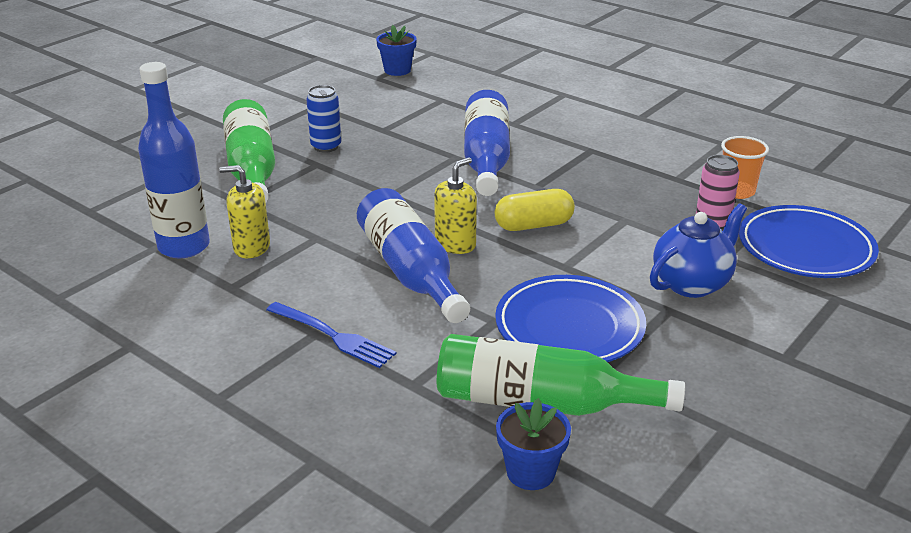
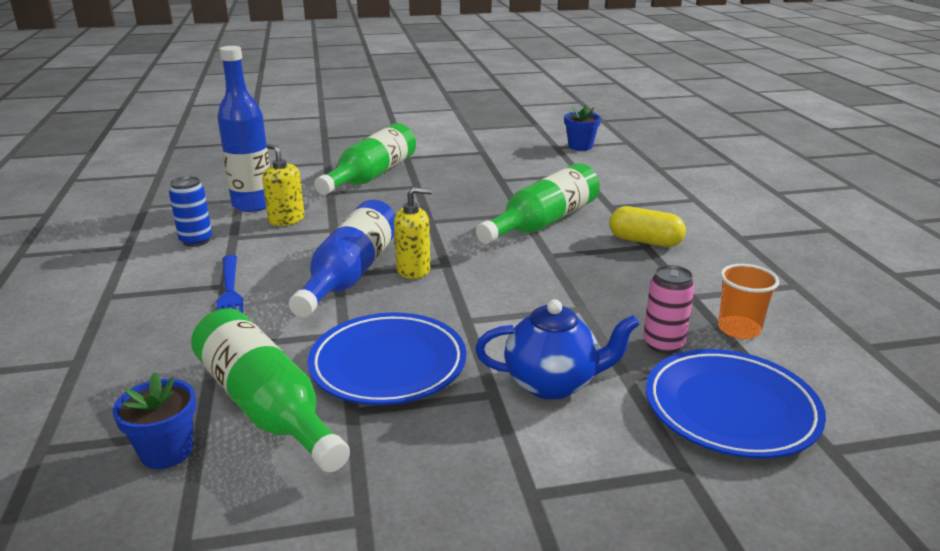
camera: 40 degrees right, 5 degrees down
blue can [307,85,341,153] -> blue can moved to [169,176,212,247]
blue bottle [464,90,510,196] -> green bottle [476,163,600,244]
yellow capsule [495,189,575,231] -> yellow capsule moved to [609,206,686,247]

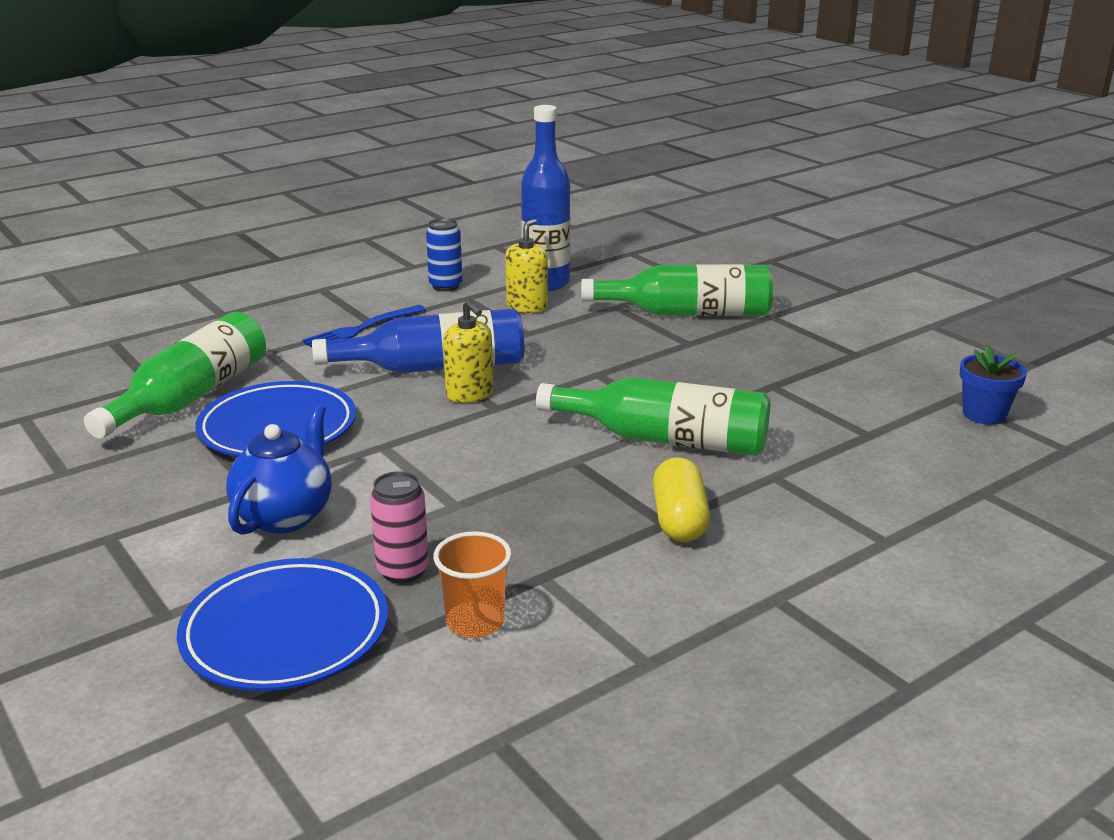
camera: 65 degrees right, 0 degrees up
blue flower pot [112,372,196,469] -> none
blue teapot [475,299,640,400] -> blue teapot turned 135 degrees counterclockwise [226,404,331,535]

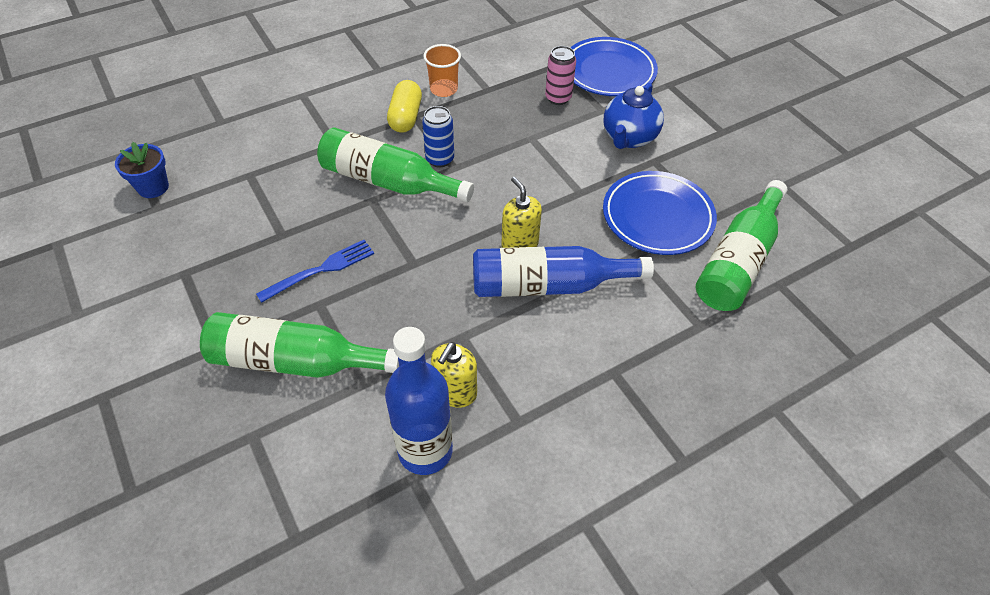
camera: 175 degrees left, 25 degrees up
blue fork [302,305,426,347] -> blue fork moved to [256,240,374,303]
blue can [426,218,462,291] -> blue can moved to [422,106,454,168]
orange cup [433,531,512,638] -> orange cup moved to [423,44,461,97]

